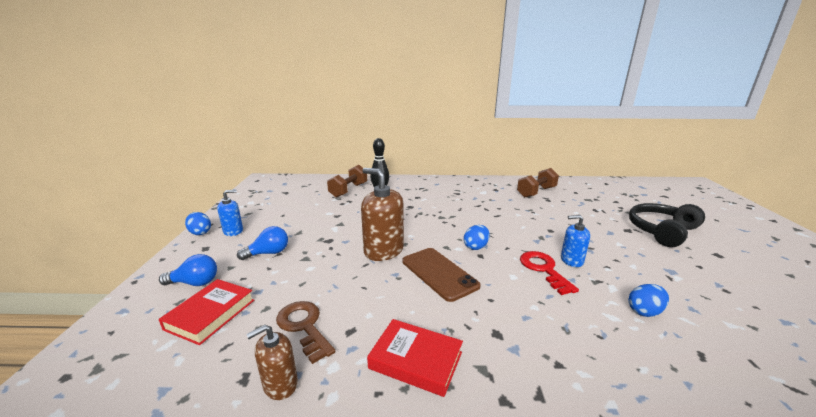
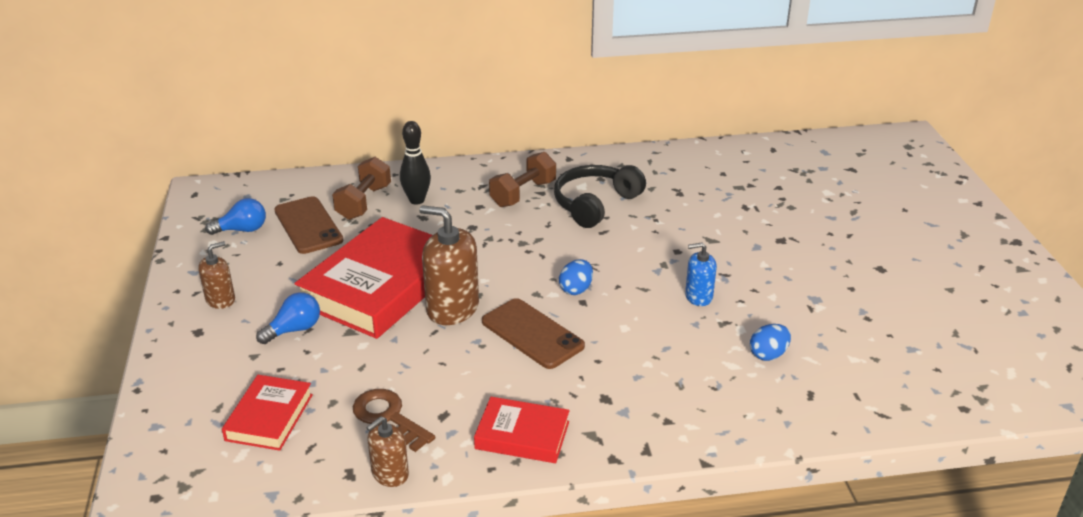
camera: 10 degrees left, 10 degrees up
blue light bulb [159,254,217,286] -> blue light bulb moved to [205,198,266,235]
blue egg [185,212,211,235] -> none
blue soap dispenser [217,190,243,236] -> brown soap dispenser [198,241,235,309]
brown dumbbell [517,168,559,198] -> brown dumbbell moved to [489,152,556,207]
red key [520,251,579,295] -> none
black headphones [629,203,705,247] -> black headphones moved to [554,165,646,228]
none -> brown phone [274,196,344,254]
none -> red book [294,217,432,339]

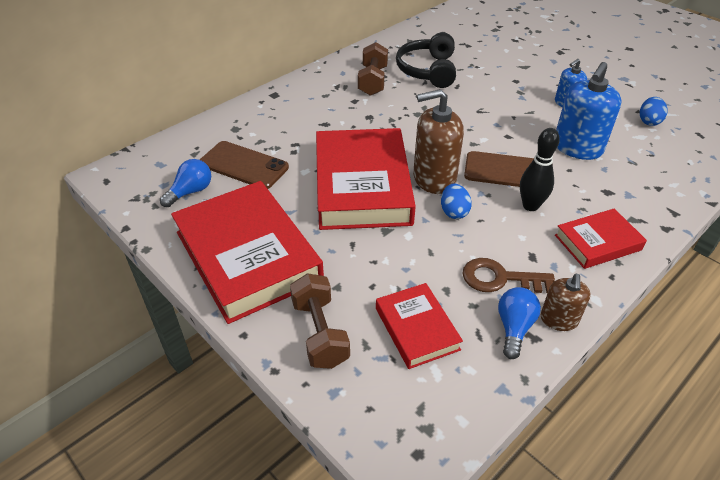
camera: 35 degrees left, 10 degrees up
brown soap dispenser [198,241,235,309] -> red book [171,181,324,324]
blue light bulb [256,292,320,344] -> blue light bulb moved to [498,287,541,359]
brown dumbbell [332,157,391,220] -> brown dumbbell moved to [290,273,350,369]
black bowling pin [400,121,431,205] -> black bowling pin moved to [520,128,560,211]
blue egg [559,259,593,295] -> blue egg moved to [441,184,472,219]
none -> blue soap dispenser [556,62,622,160]

